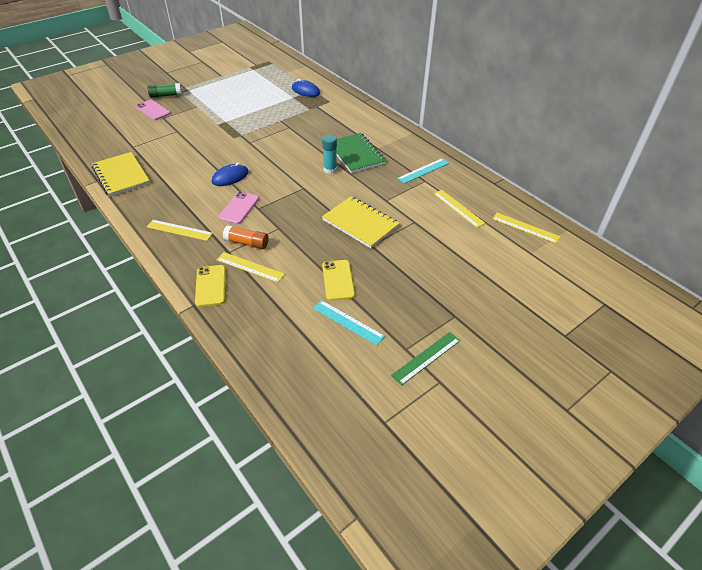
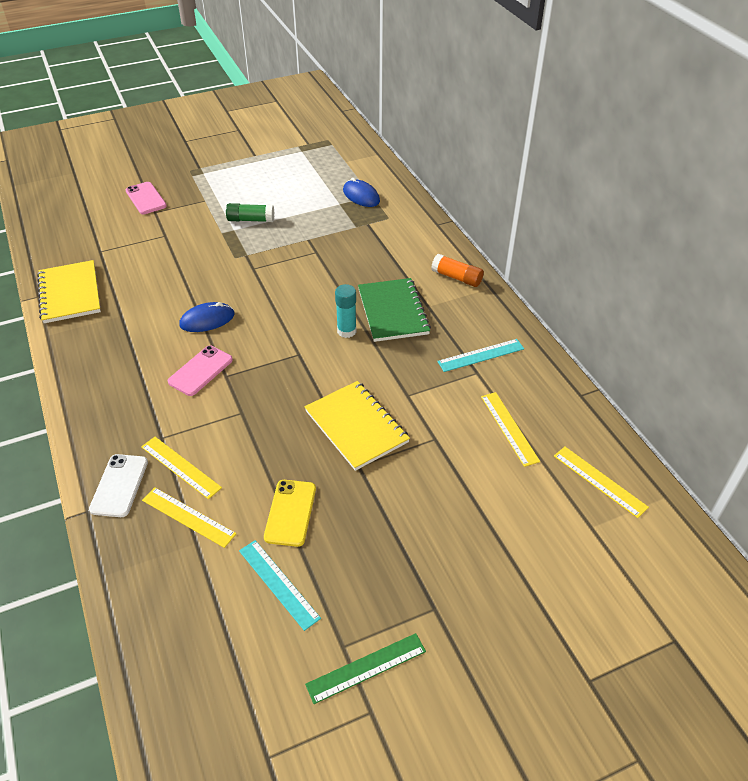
camera: 15 degrees right, 0 degrees up
yellow ruler [147,220,213,241] -> yellow ruler moved to [142,487,237,548]
green glue stick [148,83,182,98] -> green glue stick moved to [226,203,274,222]
yellow phone [195,265,225,307] -> white phone [89,454,148,517]
orange glue stick [223,225,269,249] -> orange glue stick moved to [431,254,484,287]

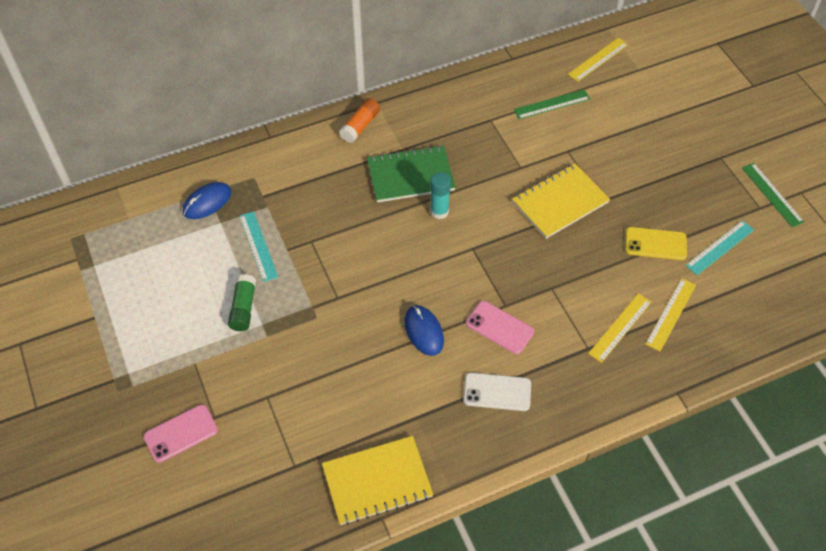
camera: 90 degrees left, 10 degrees up
white phone [89,454,148,517] -> white phone moved to [463,372,531,411]
turquoise ruler [437,339,524,372] -> turquoise ruler moved to [239,211,278,282]
yellow ruler [481,392,540,467] -> green ruler [514,89,590,119]

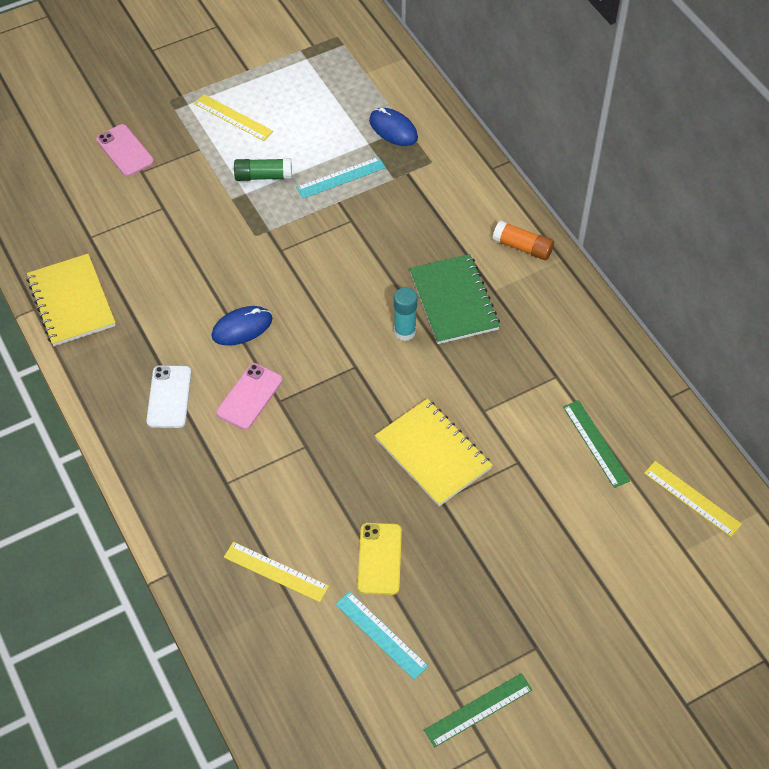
camera: 85 degrees right, 0 degrees up
yellow ruler [588,293,651,363] -> yellow ruler moved to [194,94,273,141]

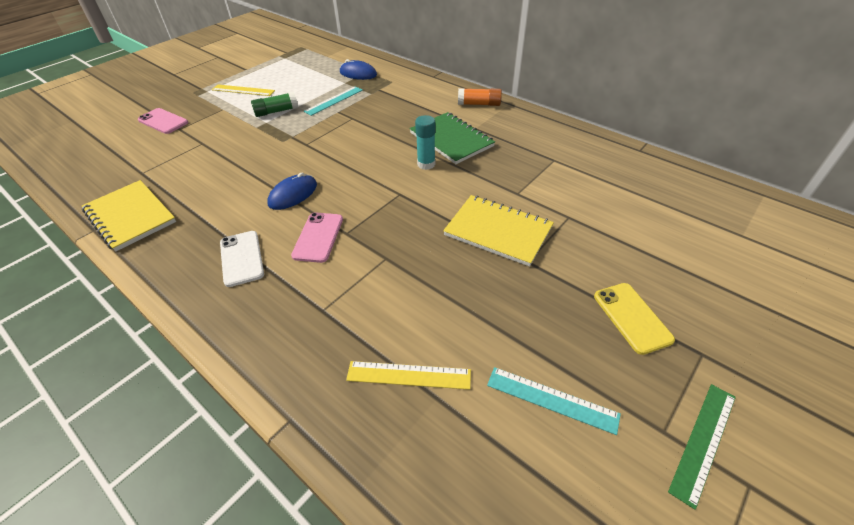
camera: 20 degrees left, 10 degrees down
yellow phone [358,523,402,595] -> yellow phone moved to [594,283,675,355]
green ruler [563,400,630,488] -> none
yellow ruler [644,461,742,537] -> none

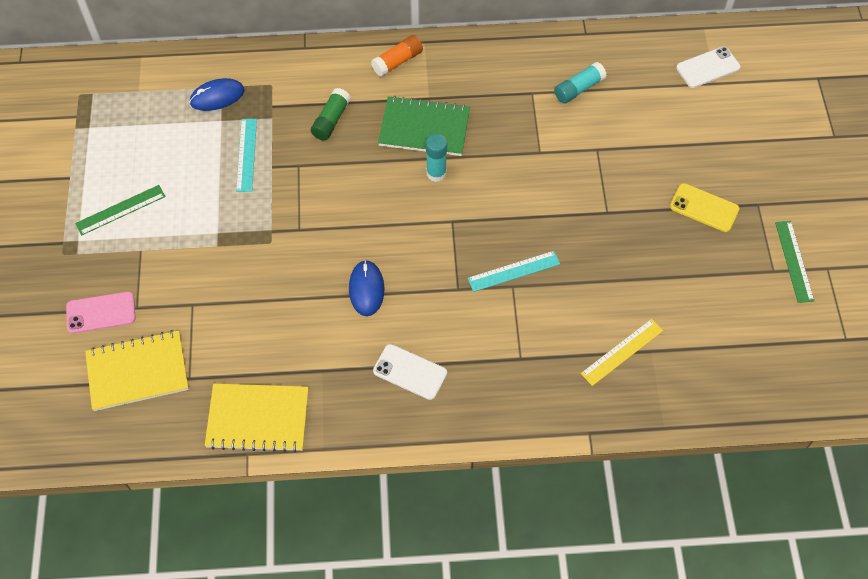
camera: 45 degrees left, 15 degrees up
yellow ruler [212,84,275,96] -> green ruler [75,185,165,236]
green glue stick [251,92,298,117] -> green glue stick moved to [311,88,351,141]
pink phone [291,212,343,263] -> none
yellow notebook [443,195,554,267] -> yellow notebook moved to [85,330,189,411]
turquoise ruler [487,367,621,435] -> turquoise ruler moved to [468,251,560,292]
none -> turquoise glue stick [554,62,607,104]
none -> white phone [676,47,740,88]

